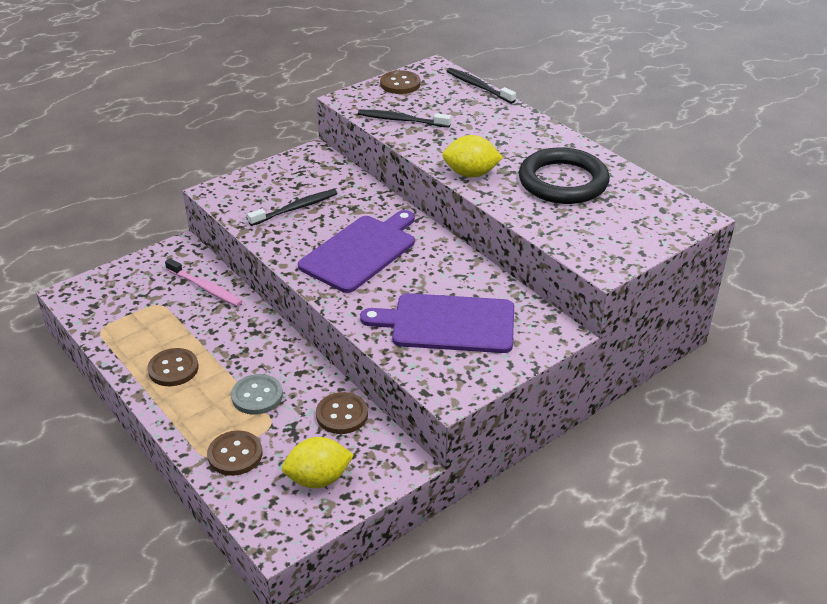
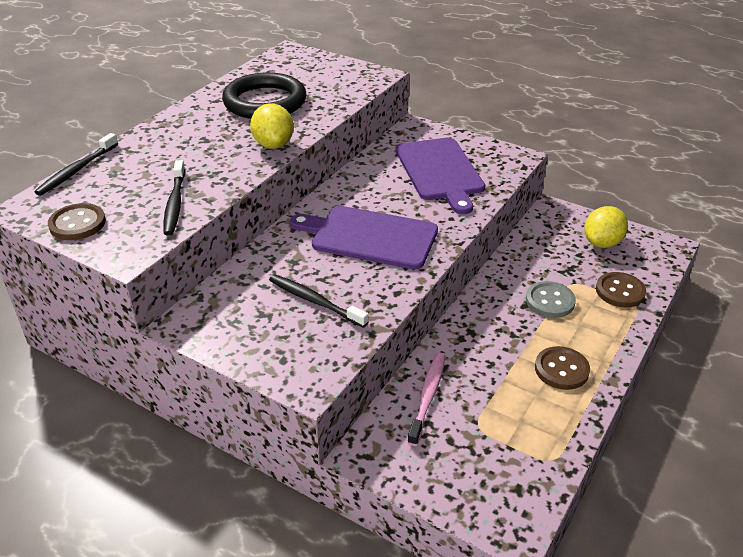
camera: 110 degrees left, 0 degrees up
yellow lemon [282,437,354,488] -> yellow lemon turned 75 degrees clockwise [584,206,628,248]
brown button [316,392,368,434] -> none

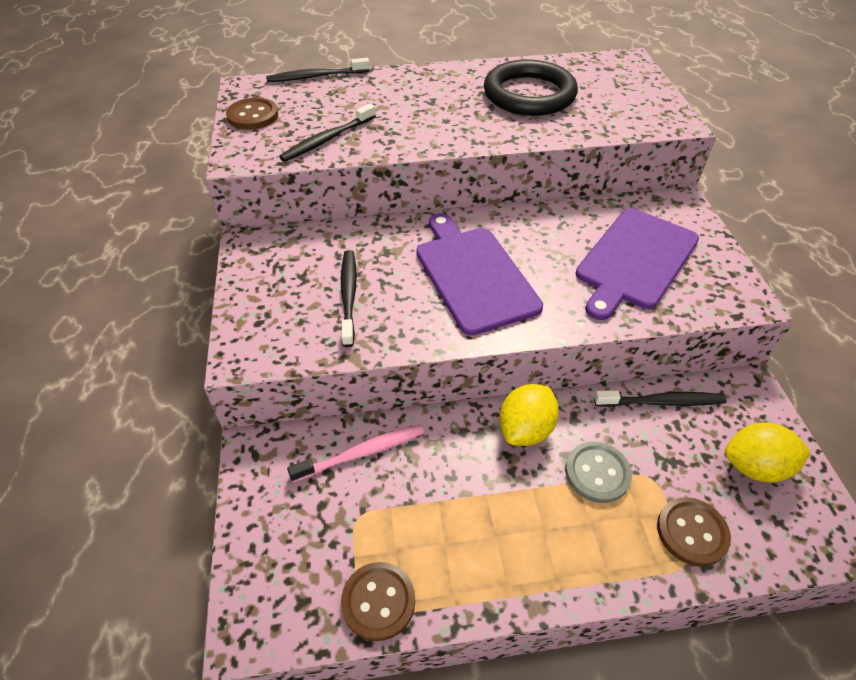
camera: 50 degrees right, 10 degrees up
yellow lemon [250,103,294,149] -> yellow lemon moved to [499,384,559,446]
brown button [535,346,590,390] -> brown button moved to [341,562,415,641]
none -> black toothbrush [594,390,727,407]

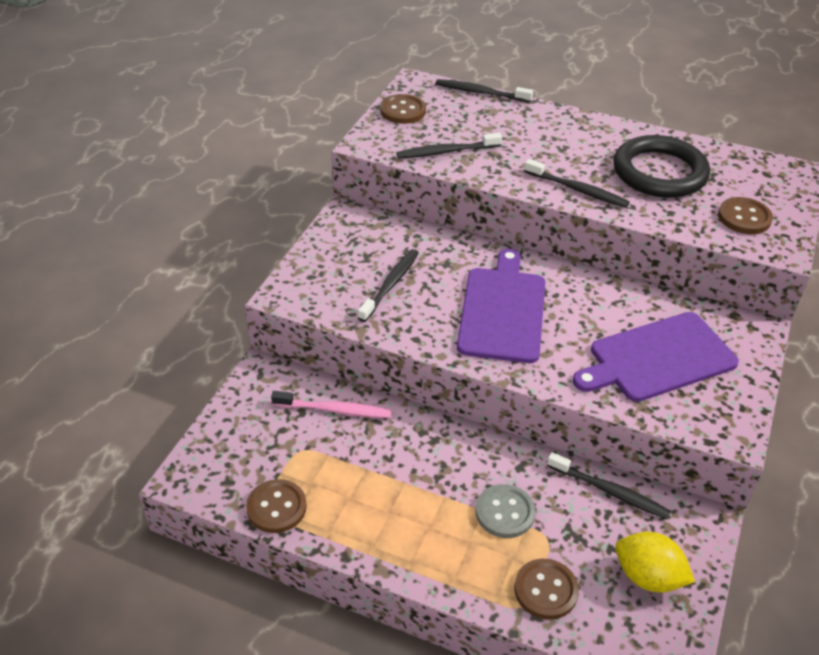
camera: 30 degrees right, 5 degrees down
yellow lemon [499,384,559,446] -> none
none -> black toothbrush [524,159,630,208]
none -> brown button [718,197,773,234]

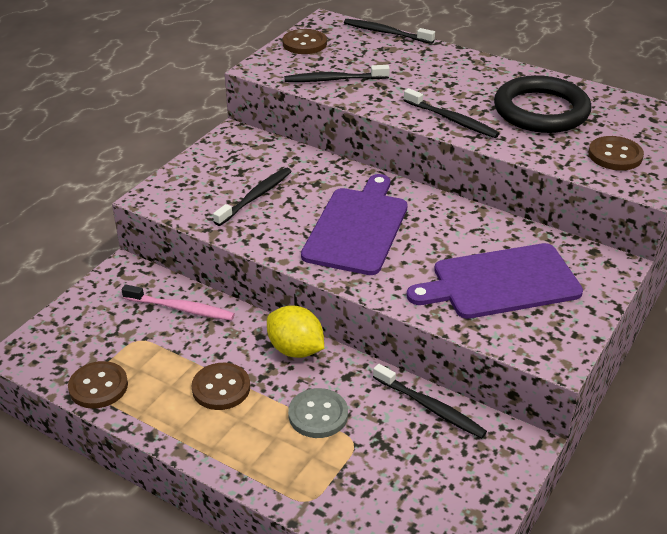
camera: 10 degrees right, 5 degrees down
brown button [514,559,579,620] -> brown button moved to [191,363,250,410]
yellow lemon [615,532,695,592] -> yellow lemon moved to [267,305,324,358]

